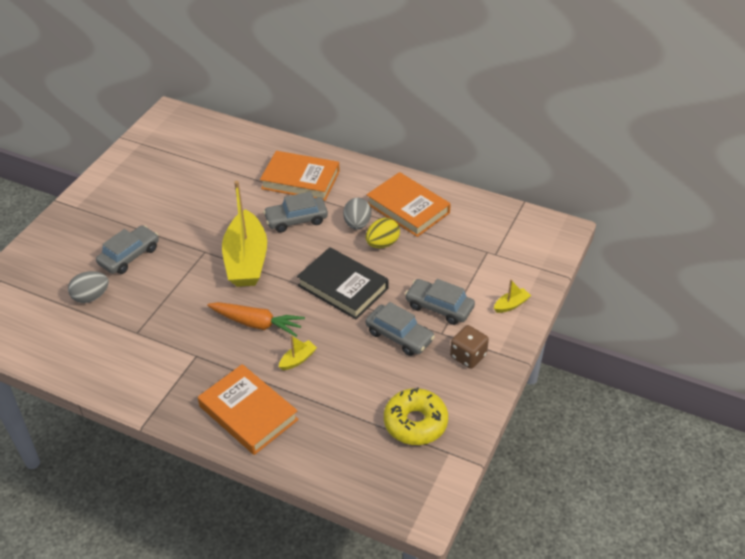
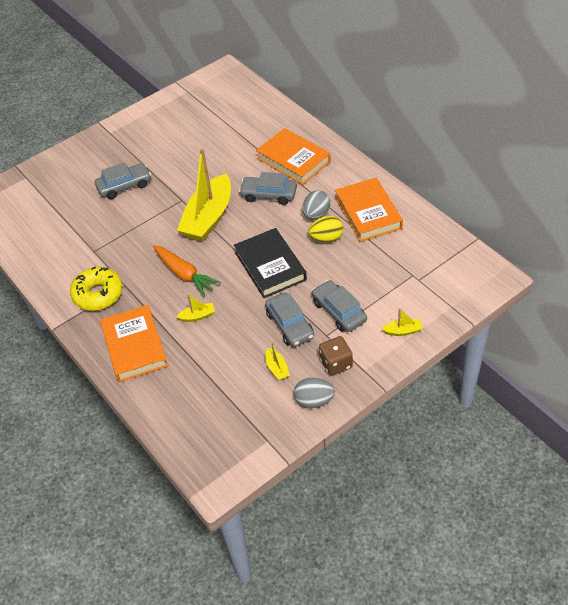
camera: 30 degrees right, 5 degrees up
grey egg [68,271,109,303] -> grey egg moved to [294,377,335,408]
yellow donut [384,387,448,445] -> yellow donut moved to [70,267,123,311]
none -> yellow boat [266,342,290,381]

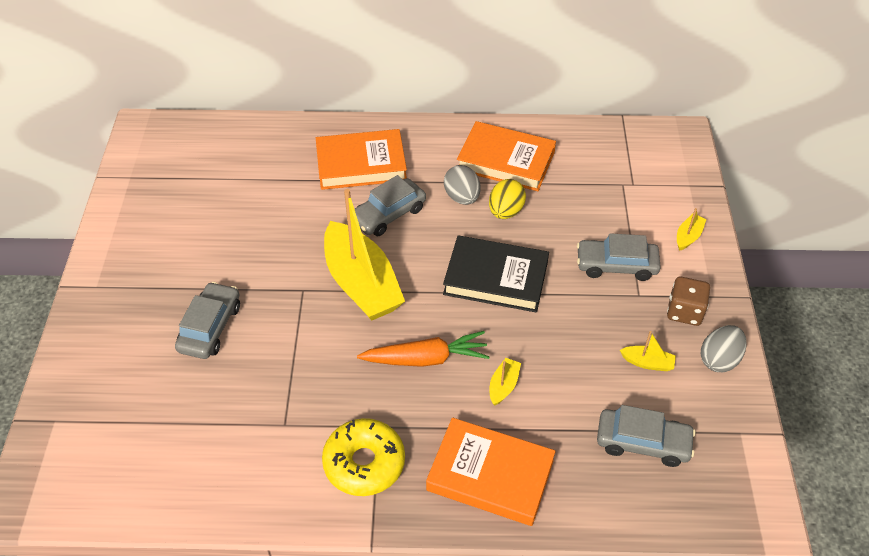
camera: 55 degrees left, 0 degrees up
grey car [265,293,314,347] -> grey car moved to [597,405,696,467]

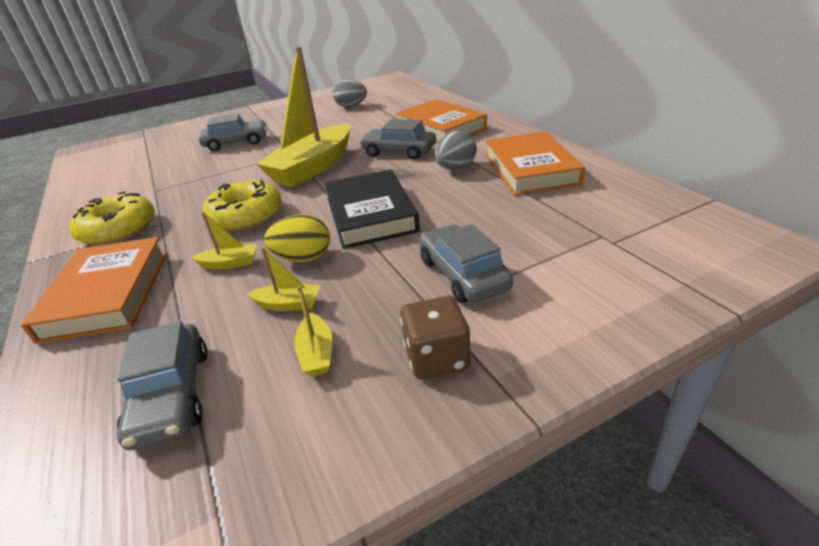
camera: 65 degrees right, 15 degrees down
orange carrot [357,331,490,367] -> yellow donut [202,180,282,232]
yellow egg [489,179,526,219] -> yellow egg moved to [264,214,330,262]
yellow boat [677,208,707,251] -> yellow boat moved to [247,247,320,311]
grey egg [701,325,747,372] -> grey egg moved to [333,79,367,107]

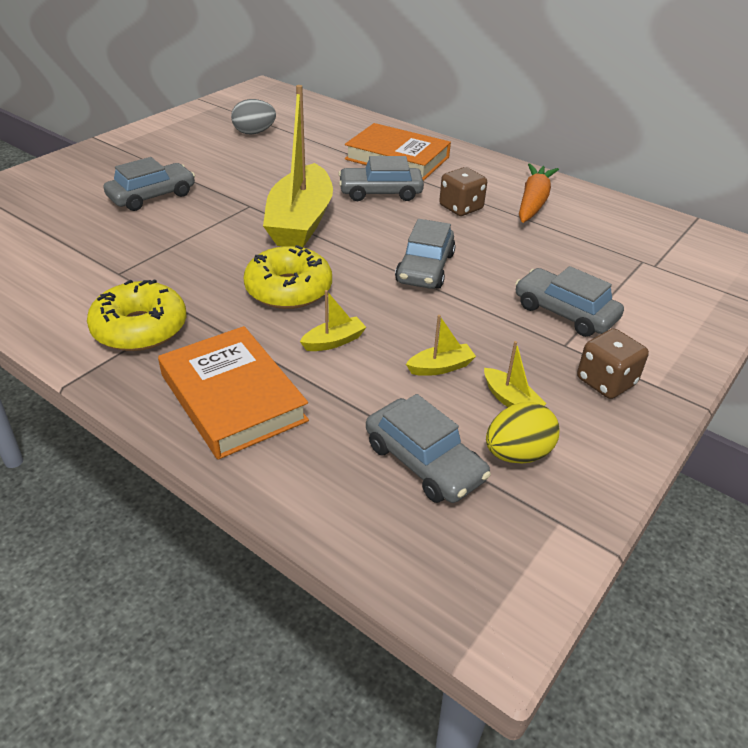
camera: 30 degrees left, 5 degrees up
yellow egg [264,214,330,262] -> yellow egg moved to [486,402,559,463]
black book [324,169,420,249] -> grey car [395,219,456,289]
grey egg [435,131,477,170] -> brown dice [439,167,487,216]
orange book [486,132,585,195] -> orange carrot [519,163,559,223]

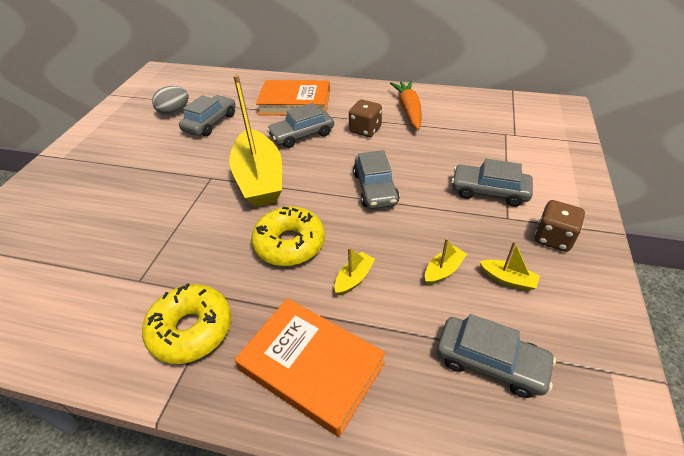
camera: 20 degrees left, 5 degrees up
grey car [103,157,195,211] -> grey car moved to [179,95,235,136]
yellow egg [486,402,559,463] -> none

